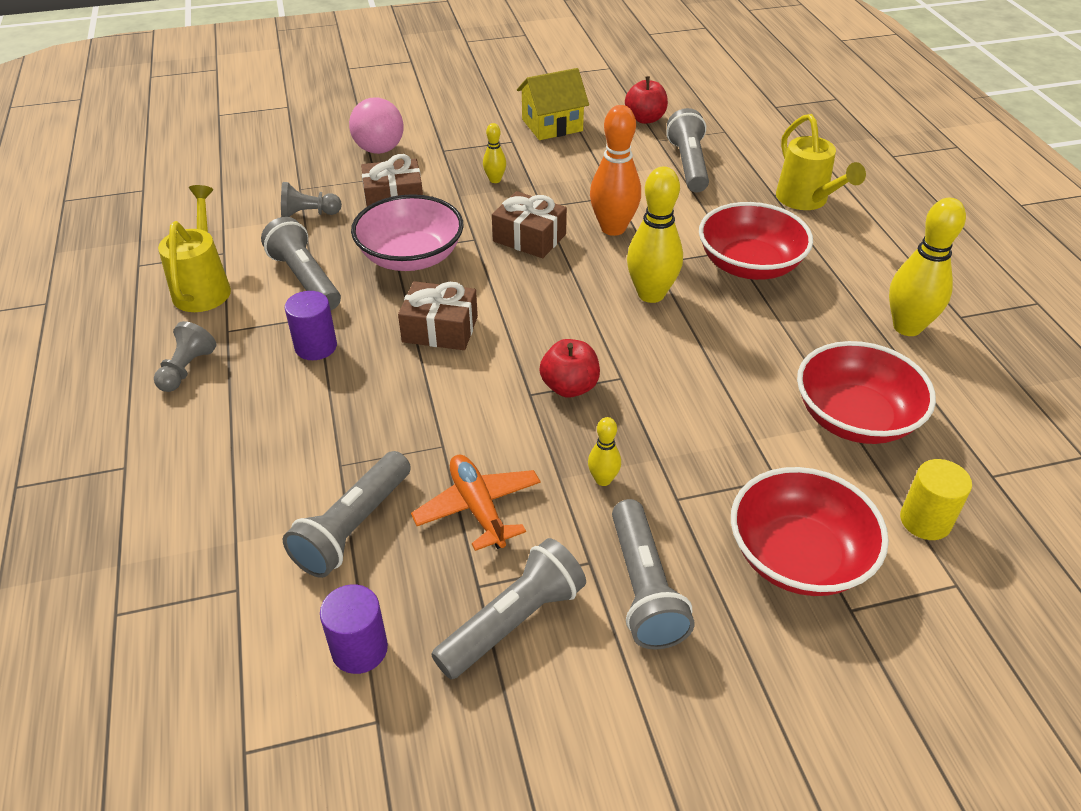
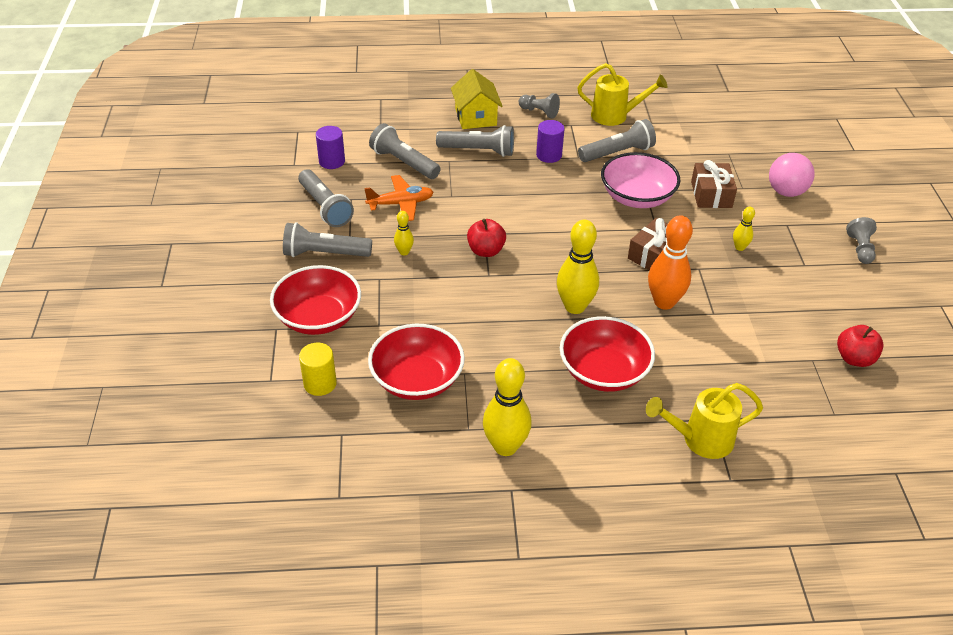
camera: 100 degrees right, 0 degrees up
grey pawn [281,182,342,217] -> grey pawn moved to [846,217,877,264]
brown gift [398,281,478,350] -> none
yellow house [517,68,589,140] -> yellow house moved to [451,69,502,129]
grey flashlight [666,108,709,192] -> grey flashlight moved to [436,125,514,157]

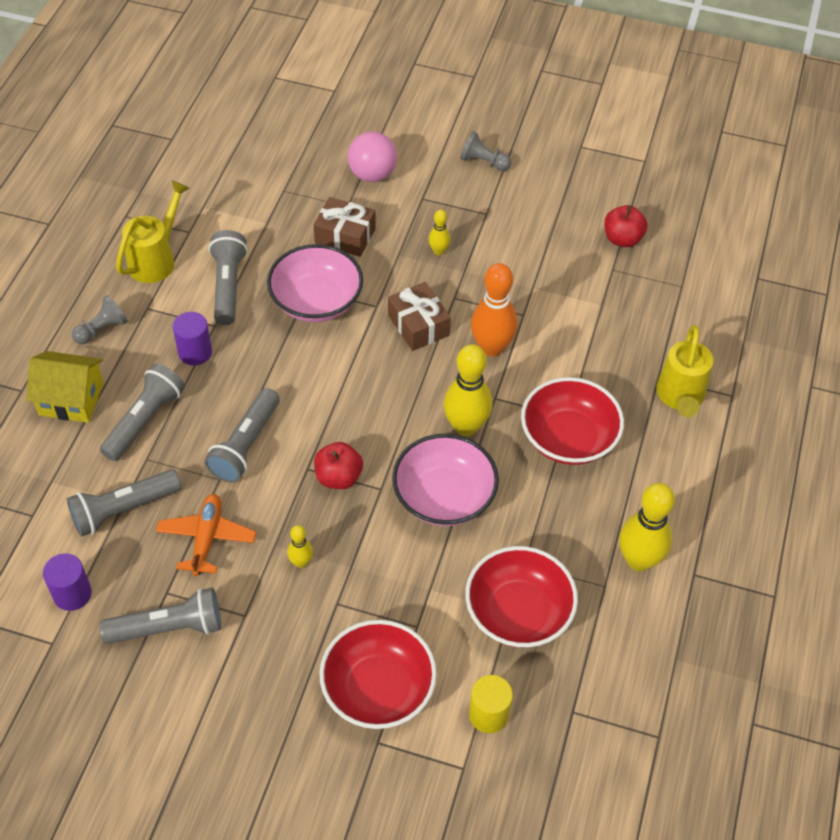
camera: 70 degrees left, 10 degrees up
grey flashlight [283,222,372,257] -> grey flashlight moved to [204,388,280,483]
none -> pink bowl [392,434,499,526]

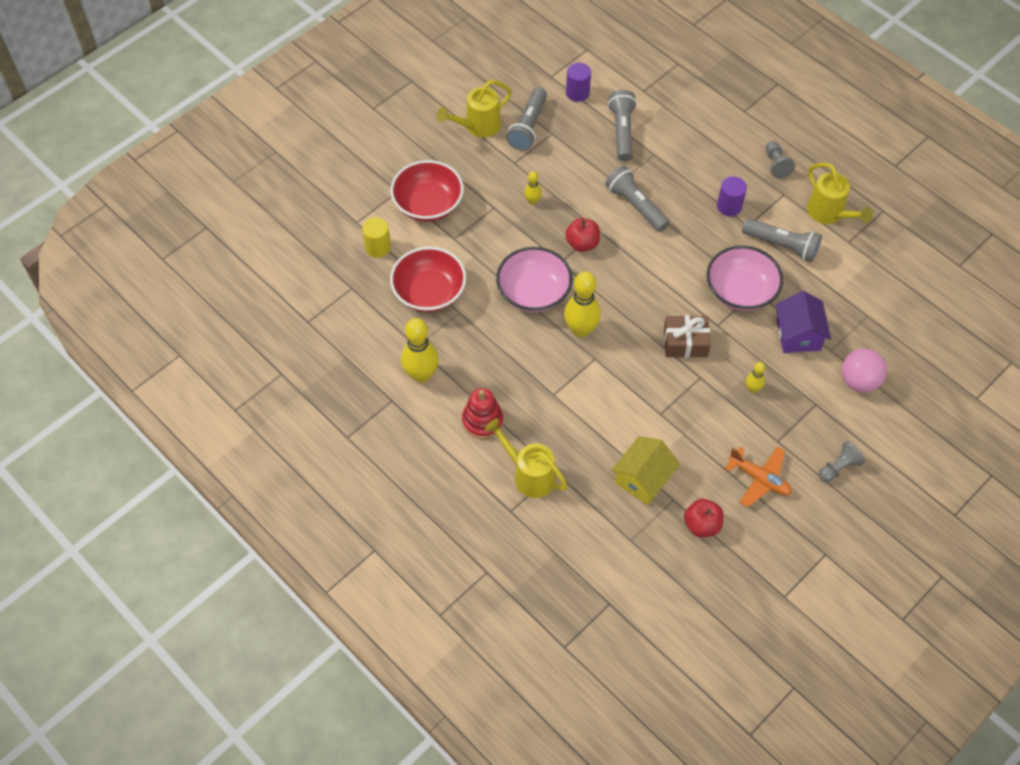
camera: 120 degrees right, 5 degrees up
yellow house [26,351,103,423] -> yellow house moved to [611,437,680,505]
grey flashlight [100,363,185,461] -> none
orange plane [156,494,256,576] -> orange plane moved to [725,446,792,507]
brown gift [314,197,376,257] -> purple house [776,291,831,353]
orange bowling pin [471,263,518,357] -> none
red bowl [521,377,624,465] -> none
none -> yellow watering can [436,80,511,138]
none -> red stacking toy [462,388,503,439]

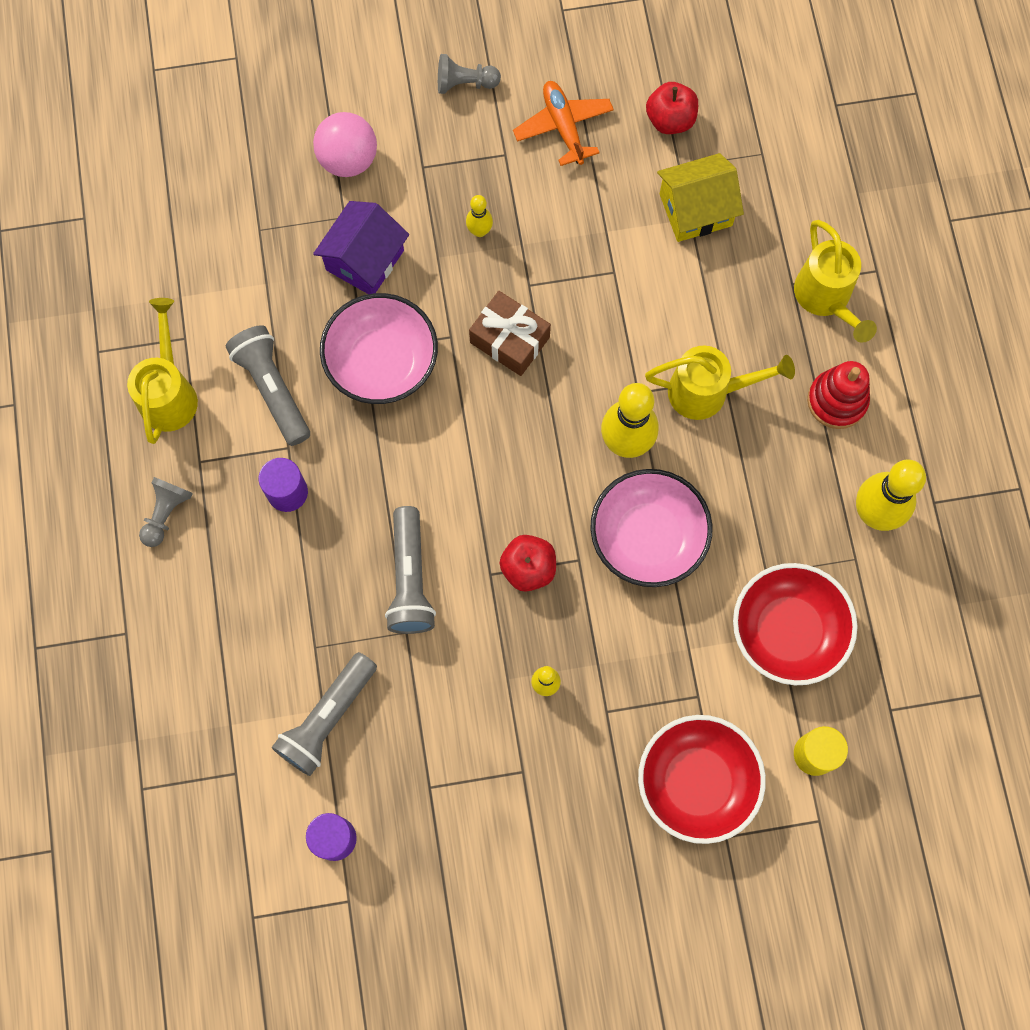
camera: 145 degrees left, 15 degrees up
yellow watering can [436,80,511,138] -> yellow watering can moved to [645,346,795,420]
grey flashlight [506,88,547,151] -> none

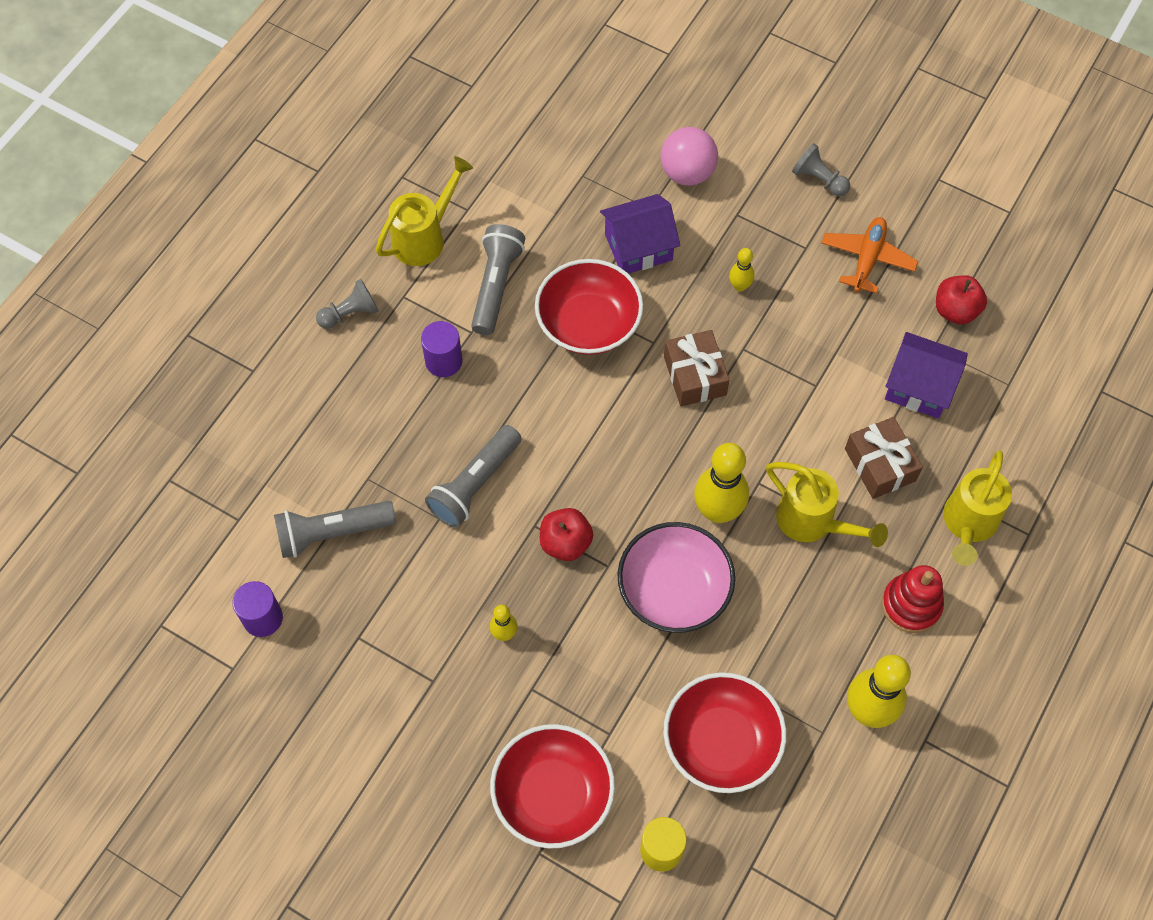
camera: 40 degrees right, 10 degrees down
pink bowl [320,293,438,404] -> red bowl [535,259,643,355]
yellow house [657,153,744,242] -> purple house [885,332,968,418]
none -> brown gift [845,417,923,499]

